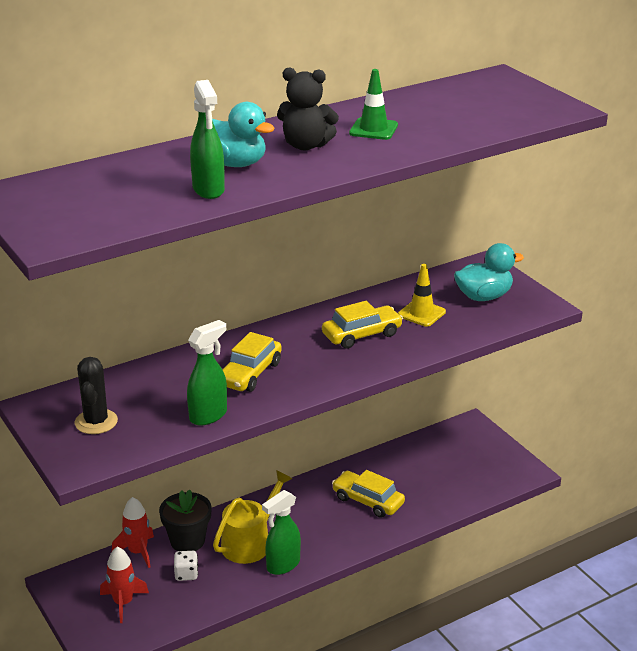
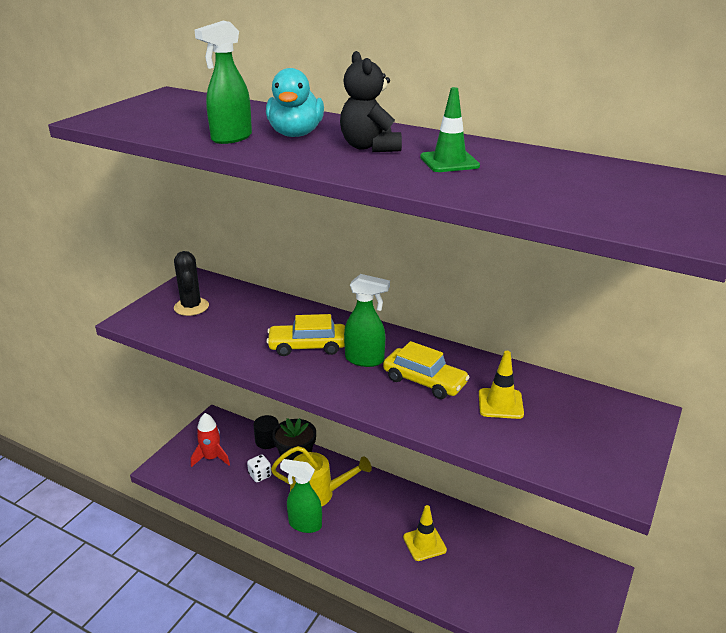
camera: 60 degrees right, 0 degrees up
black cactus [75,357,118,434] -> black cactus turned 75 degrees counterclockwise [174,251,209,316]
red rocket [112,497,154,568] -> black cylinder [253,415,279,449]
green spray bottle [187,320,227,426] -> green spray bottle moved to [344,274,390,367]
yellow car [332,470,405,518] -> yellow traffic cone [403,505,447,561]
turquoise duck [454,243,524,301] -> none

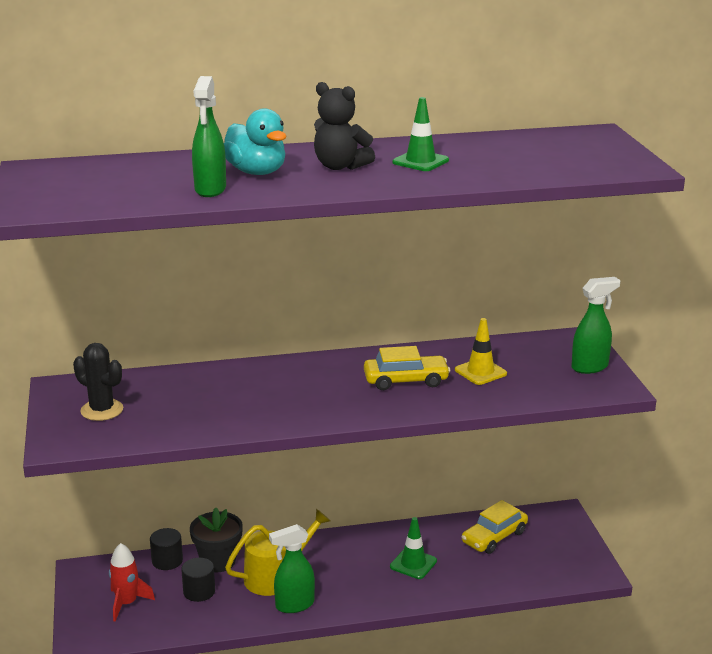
camera: 40 degrees left, 5 degrees down
white dice [247,455,271,482] -> black cylinder [181,558,215,602]
yellow car [267,314,345,356] -> yellow car moved to [461,500,528,554]
green spray bottle [344,274,390,367] -> green spray bottle moved to [571,277,621,374]
yellow traffic cone [403,505,447,561] -> green traffic cone [390,517,437,579]

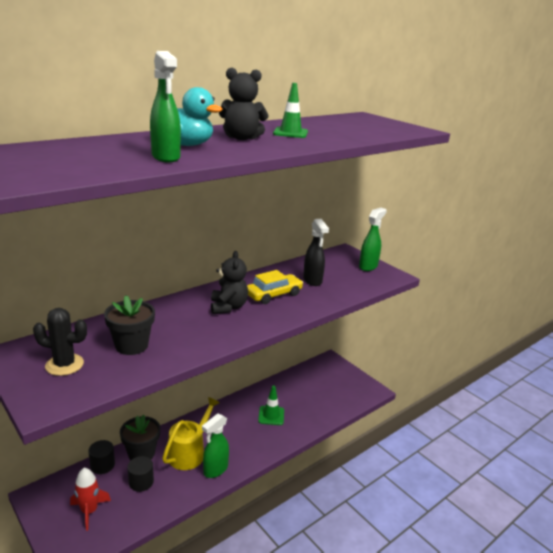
camera: 30 degrees left, 0 degrees up
yellow traffic cone [455,318,507,385] -> black spray bottle [303,219,329,286]
yellow car [461,500,528,554] -> none
none -> black flower pot [104,295,155,355]
none -> black teddy bear [211,251,248,314]

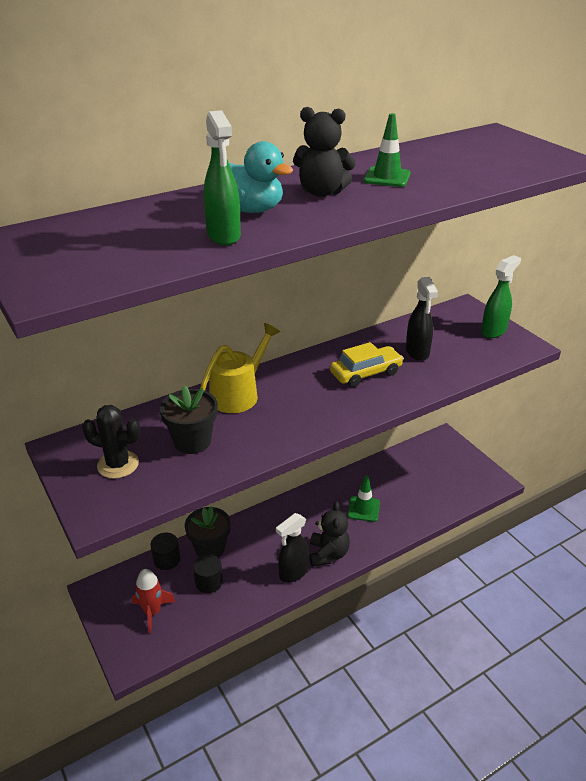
camera: 10 degrees right, 10 degrees up
yellow watering can [162,397,220,470] -> yellow watering can moved to [200,323,280,413]
green spray bottle [202,413,229,478] -> black spray bottle [276,513,309,583]
black teddy bear [211,251,248,314] -> black teddy bear moved to [309,502,350,567]

